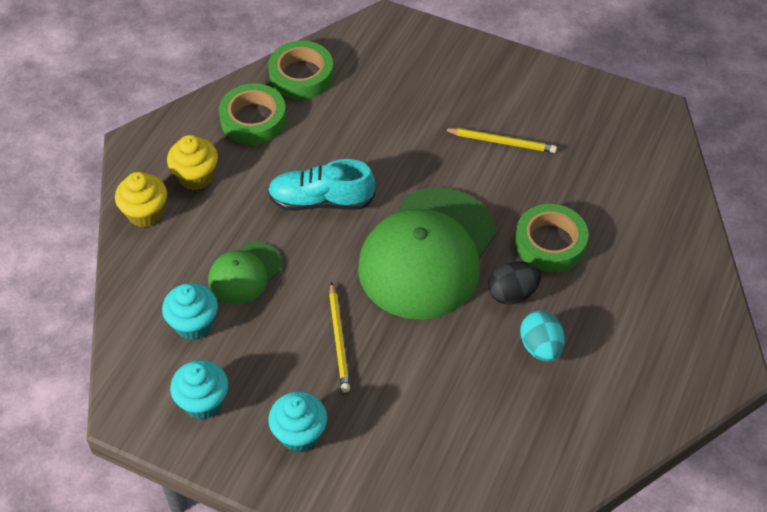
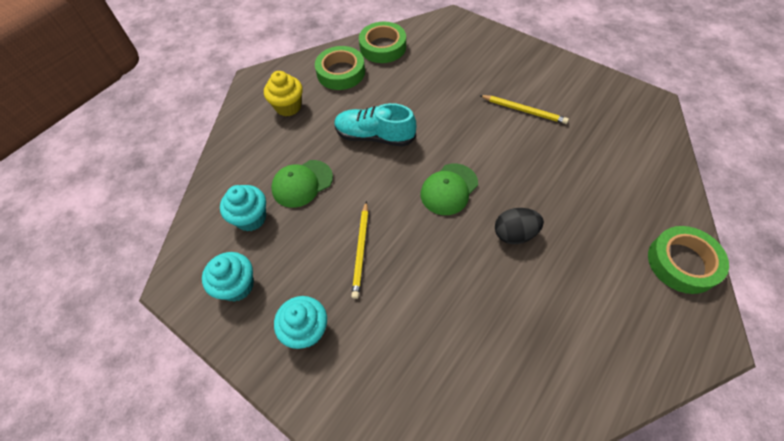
camera: 15 degrees right, 5 degrees up
yellow cupcake [115,172,167,227] -> none
green cap [358,187,496,320] -> green cap [421,164,478,215], size x0.49
green tape [515,204,588,272] -> green tape moved to [648,226,729,294]
turquoise egg [520,310,565,362] -> none

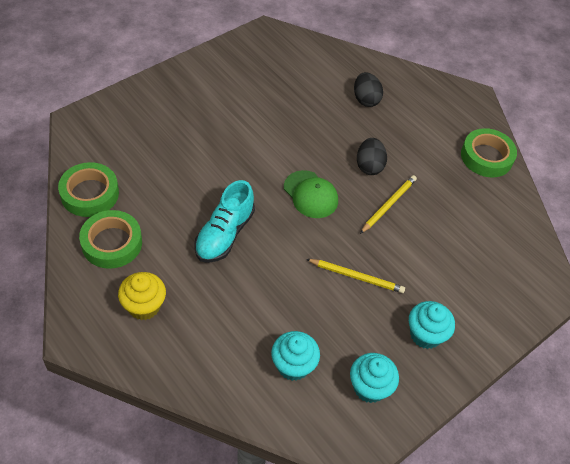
camera: 85 degrees left, 5 degrees down
green cap [271,160,333,208] -> none
yellow pencil [479,95,569,124] -> yellow pencil moved to [360,175,417,234]
green tape [648,226,729,294] -> green tape moved to [461,128,517,178]
none -> black egg [354,72,383,107]

